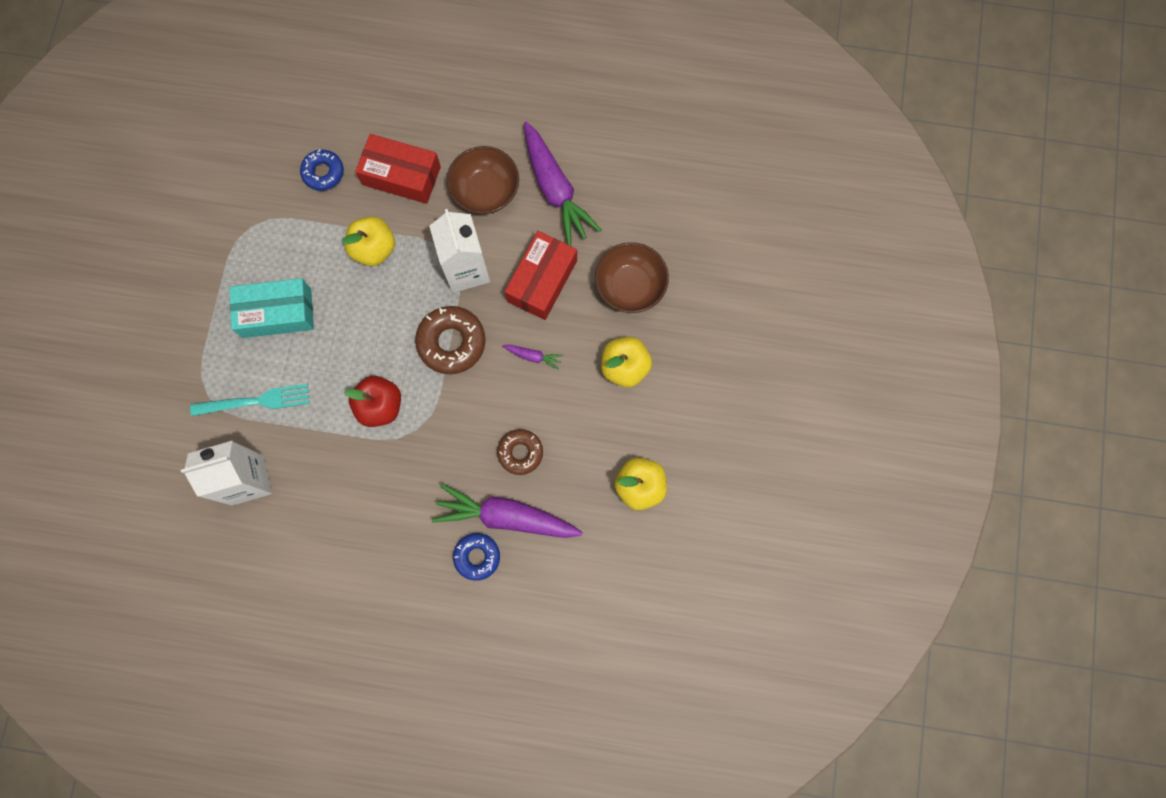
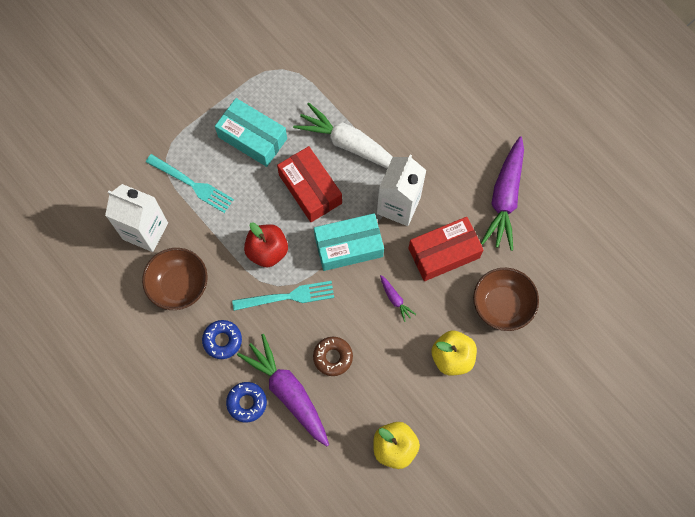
camera: 40 degrees right, 5 degrees down
blue donut [300,149,344,191] -> blue donut moved to [202,320,242,359]
yellow apple [342,217,395,266] -> white carrot [293,103,393,169]
red box [355,134,441,204] -> red box moved to [277,146,342,222]
brown donut [415,306,486,374] -> turquoise box [314,213,384,271]
brown bowl [447,146,519,214] -> brown bowl moved to [142,248,208,310]
none -> turquoise fork [232,281,334,311]

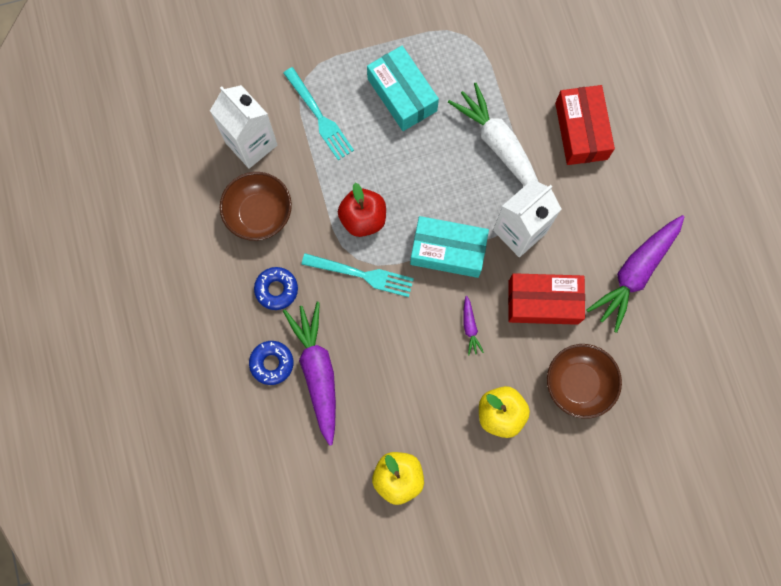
camera: 25 degrees right, 5 degrees up
red box [277,146,342,222] -> red box moved to [555,85,615,165]
brown donut [313,337,353,376] -> none

